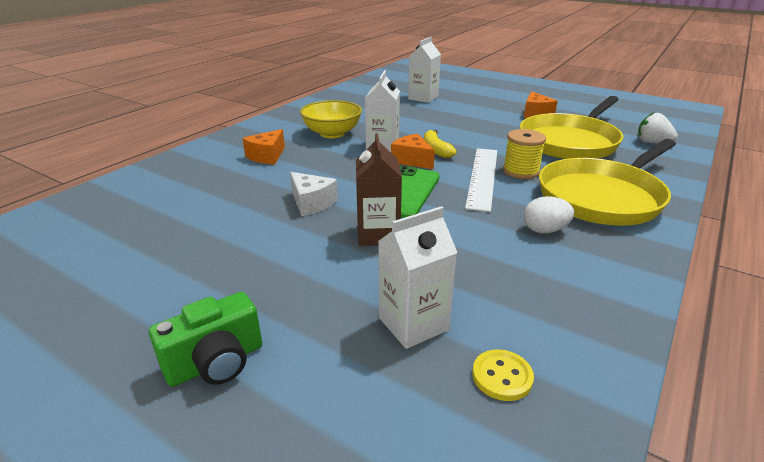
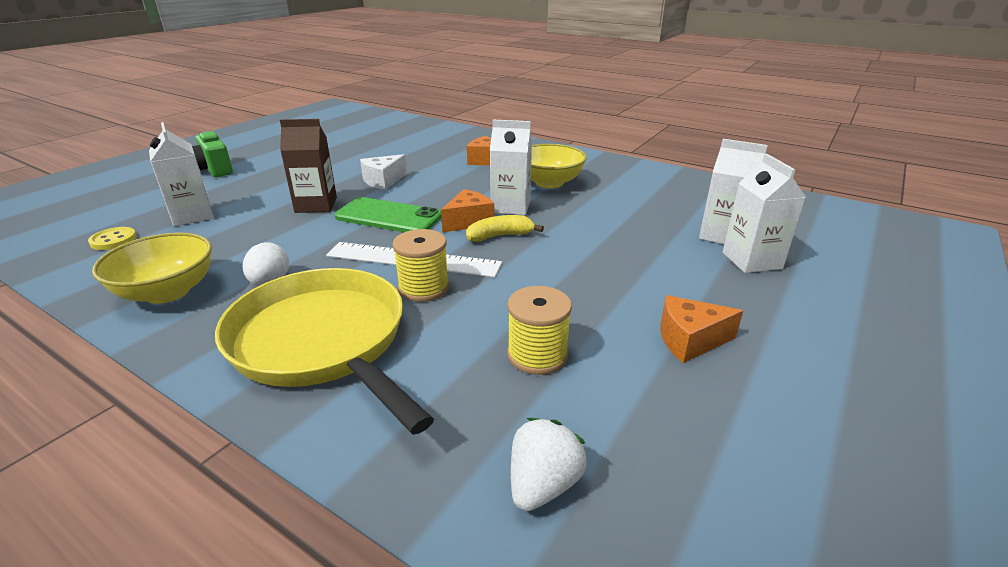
camera: 90 degrees right, 0 degrees up
yellow pan [520,96,623,159] -> yellow spool [507,286,572,375]
none -> yellow bowl [92,232,212,304]
none -> white carton [723,154,806,273]

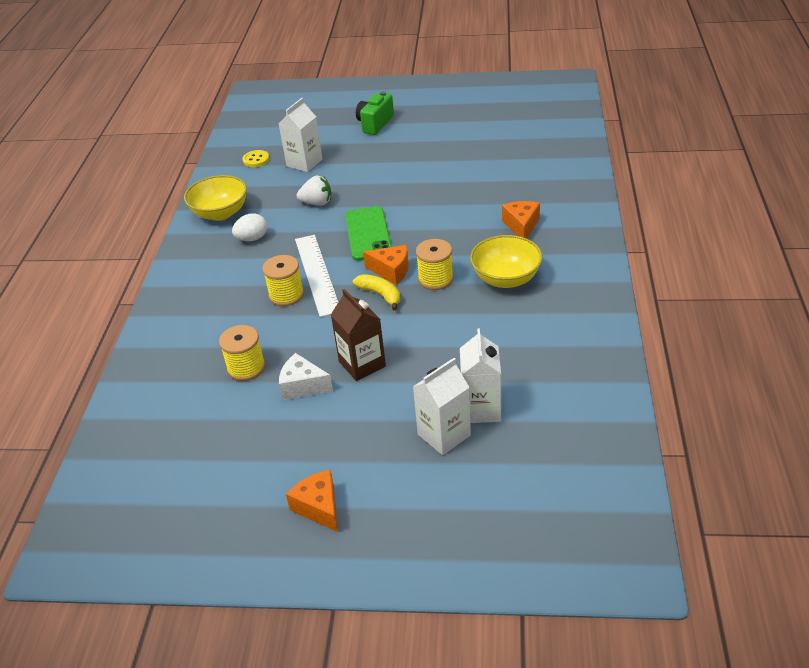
camera: 65 degrees right, 10 degrees up
yellow pan [215,268,434,435] -> none
brown carton [280,119,337,213] -> brown carton moved to [331,289,386,381]
white cheese [360,154,407,190] -> white cheese moved to [279,353,333,400]
white carton [490,120,532,215] -> yellow spool [416,239,454,290]
white strawberry [511,418,587,511] -> white strawberry moved to [297,175,331,206]
orange cheese [660,295,743,363] -> orange cheese moved to [286,470,338,532]

